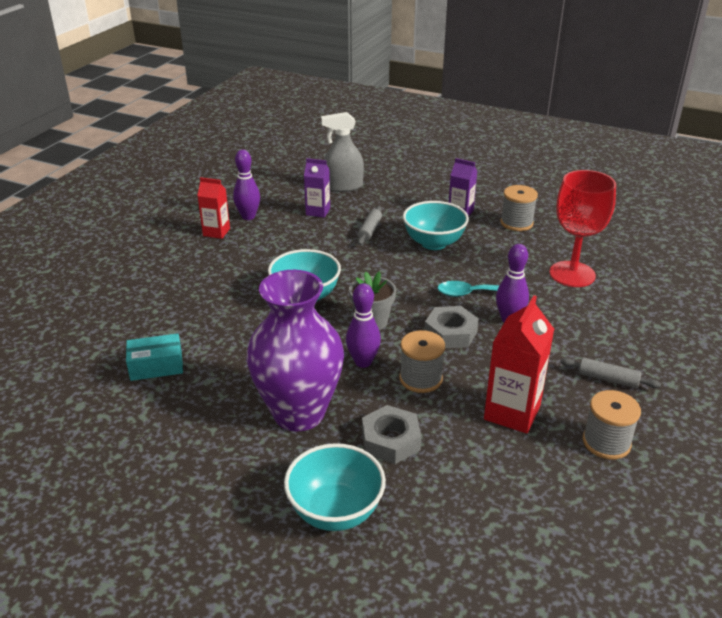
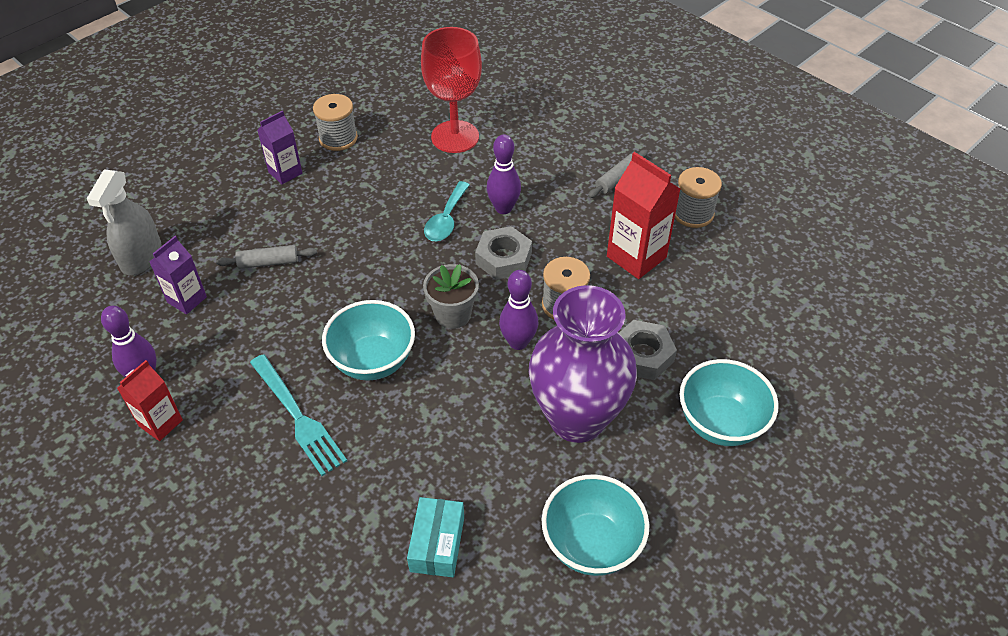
camera: 70 degrees left, 15 degrees up
grey rolling pin [357,206,382,245] -> grey rolling pin turned 45 degrees counterclockwise [216,245,317,269]
turquoise bowl [403,201,469,250] -> turquoise bowl moved to [542,474,650,576]
none -> turquoise fork [250,354,347,476]

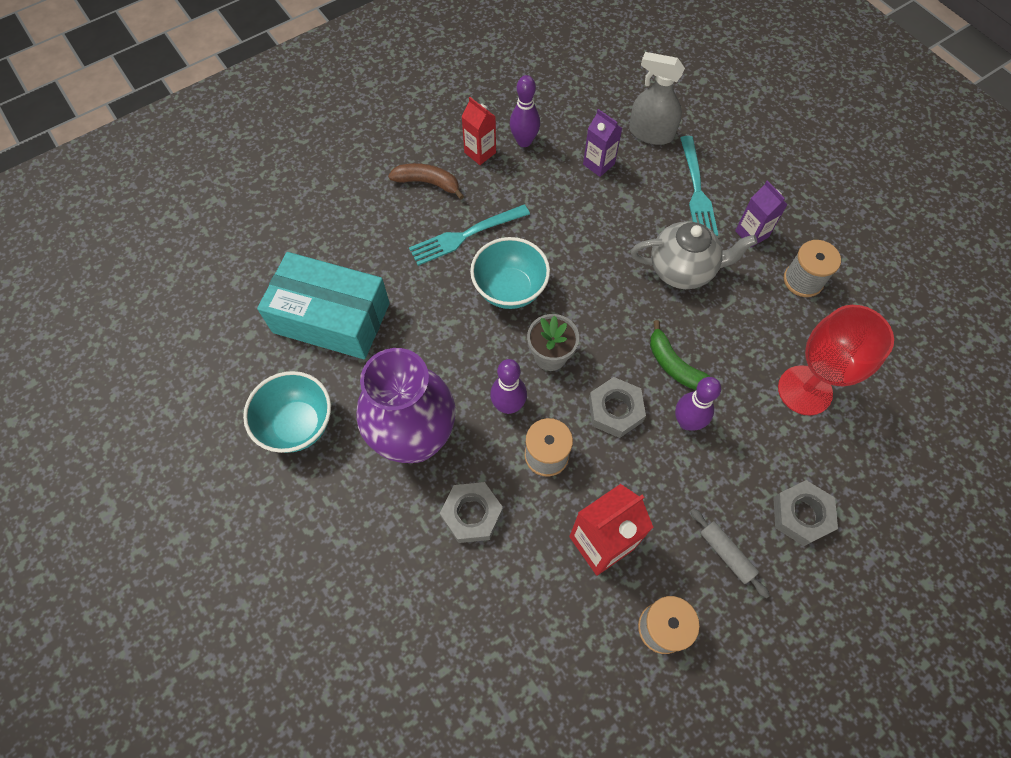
camera: 100 degrees right, 15 degrees up
grey rolling pin [216,245,317,269] -> none
turquoise box [407,497,464,577] -> turquoise box [257,252,390,359], size x2.02
turquoise spoon [424,181,470,241] -> green banana [650,320,711,390]
turquoise bowl [680,359,779,446] -> none
none -> brown banana [388,163,464,199]
none -> grey teapot [631,221,757,289]
none -> turquoise fork [680,136,718,236]
none -> grey nut [773,480,838,546]

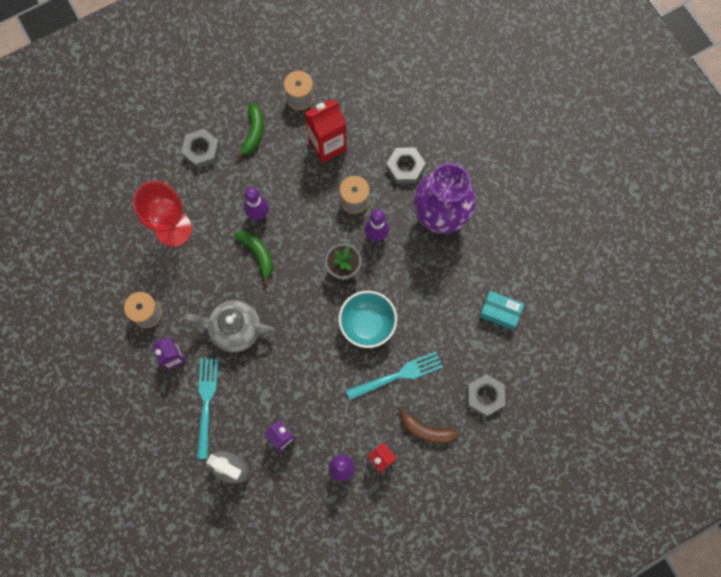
camera: 175 degrees left, 10 degrees up
turquoise bowl [243,371,331,453] -> none
turquoise box [257,252,390,359] -> turquoise box [479,291,524,330], size x0.50
grey nut [589,377,646,438] -> grey nut moved to [467,374,505,417]
grey rolling pin [691,508,770,598] -> green banana [235,103,264,158]

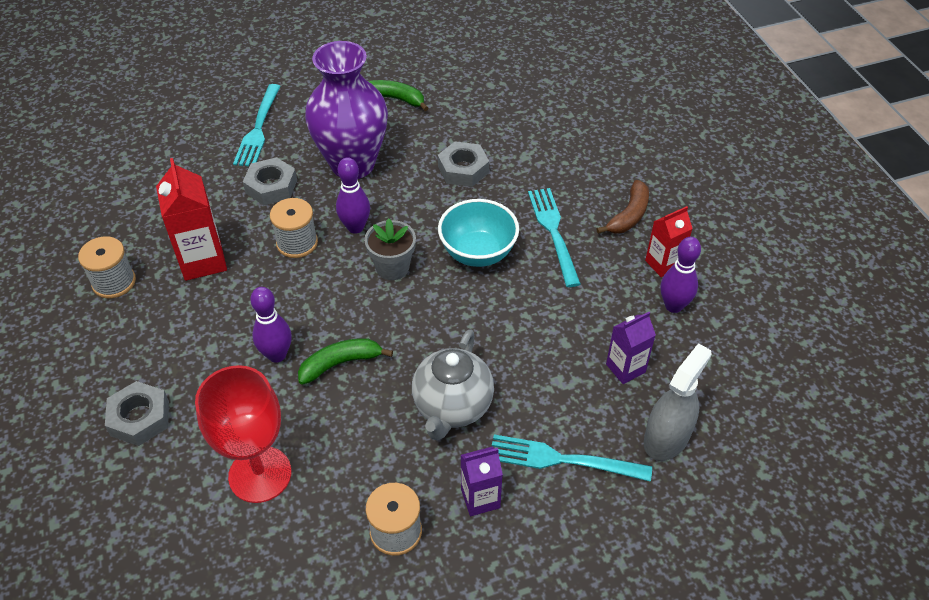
camera: 80 degrees left, 25 degrees down
green banana [235,103,264,158] -> green banana moved to [368,80,428,111]
grey nut [467,374,505,417] -> grey nut moved to [438,141,489,187]
turquoise box [479,291,524,330] -> none
none -> turquoise fork [233,84,281,166]

